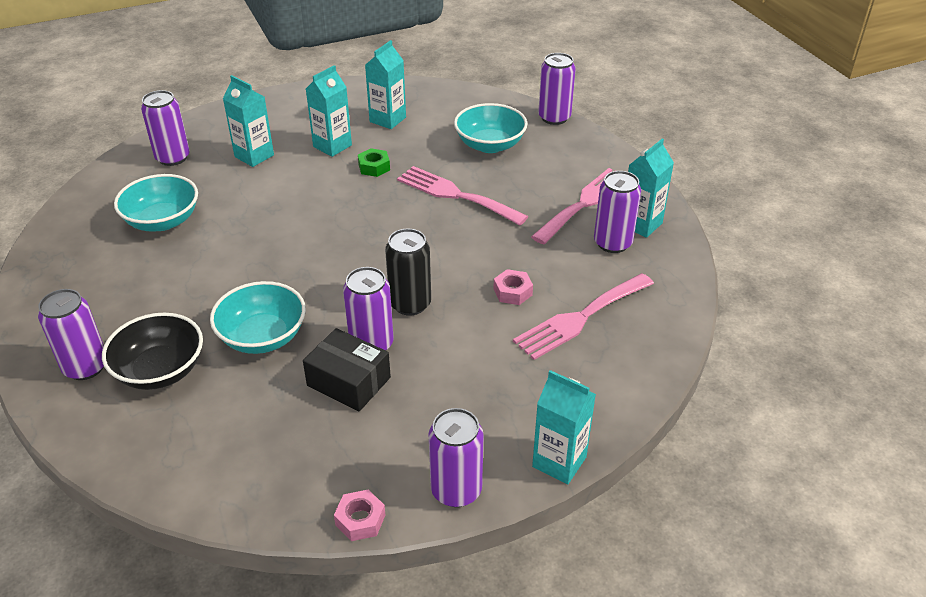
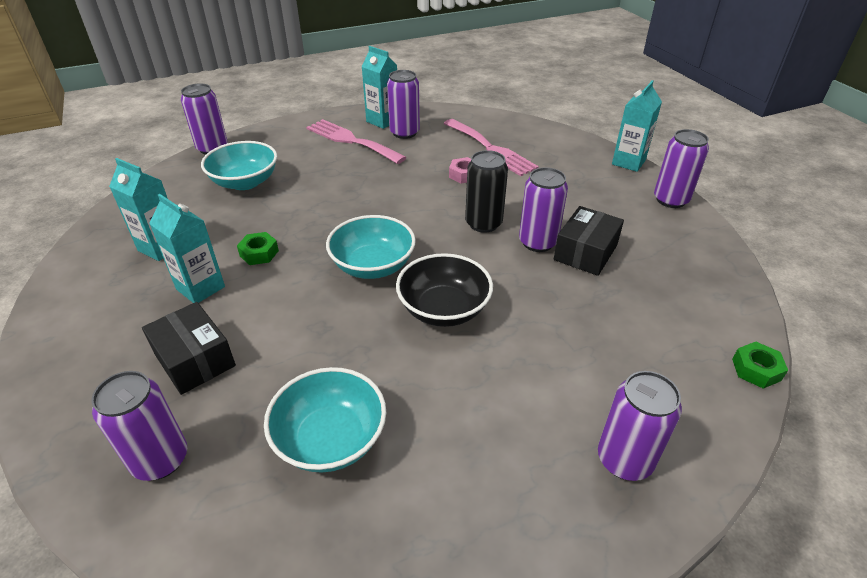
camera: 90 degrees left, 0 degrees up
black bowl [102,313,203,390] -> black bowl moved to [396,253,493,327]
turquoise bowl [210,281,306,354] -> turquoise bowl moved to [326,215,416,279]
turquoise carton [223,75,274,167] -> black box [142,302,236,395]
pink nut [334,490,385,541] -> none
pink fork [397,166,529,226] -> none
none -> green nut [732,342,788,389]

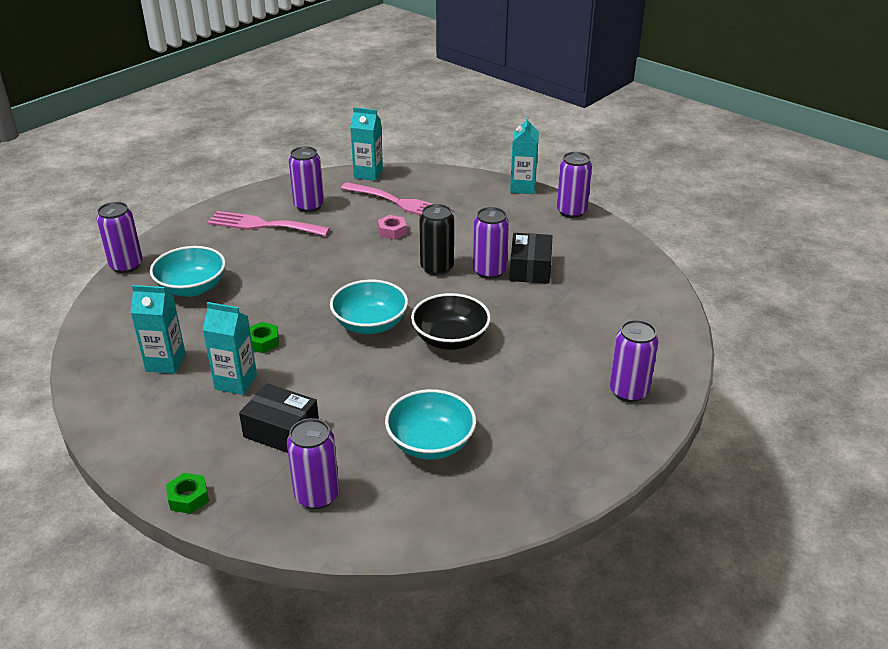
camera: 25 degrees left, 5 degrees down
turquoise carton [361,46,397,129] -> turquoise carton moved to [350,107,383,181]
green nut [732,342,788,389] -> green nut moved to [166,473,209,514]

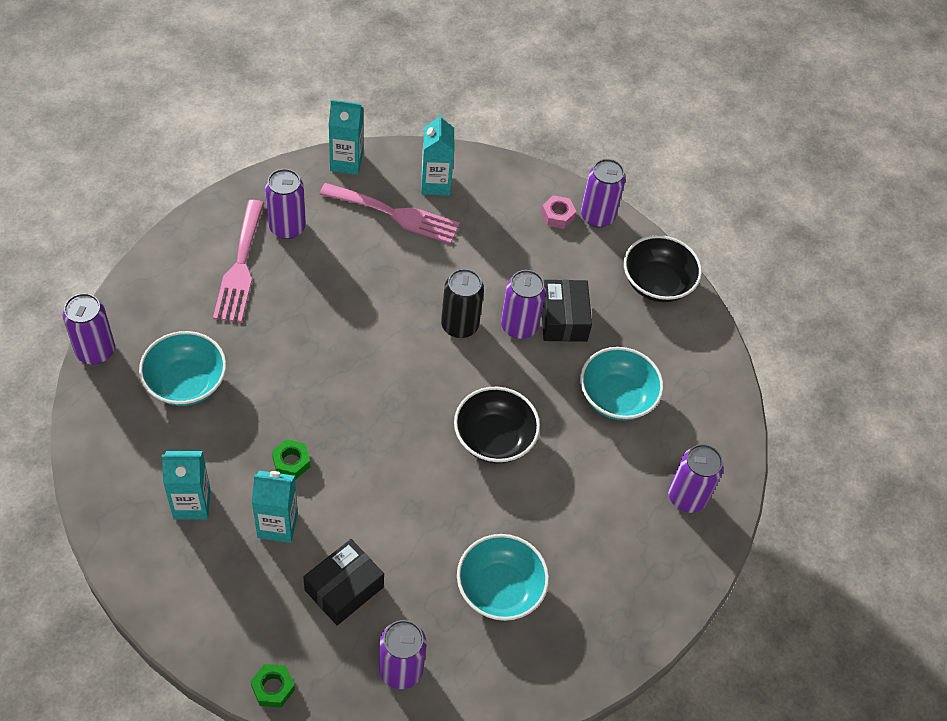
camera: 15 degrees left, 20 degrees up
pink fork [207,211,330,236] -> pink fork turned 90 degrees counterclockwise [213,200,264,323]
black box [239,383,319,453] -> black box turned 60 degrees counterclockwise [303,539,384,625]
turquoise bowl [330,280,408,334] -> turquoise bowl moved to [580,347,664,421]
pink nut [378,215,407,240] -> pink nut moved to [541,195,576,229]
turquoise carton [510,116,539,194] -> turquoise carton moved to [421,113,454,195]
none -> black bowl [624,235,702,302]

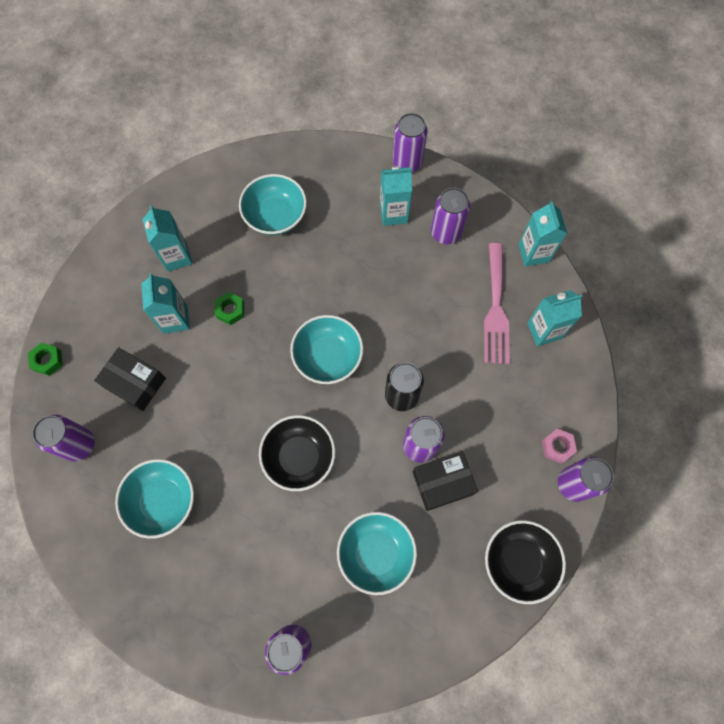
camera: 80 degrees right, 15 degrees up
purple can [63,293,115,364] -> purple can moved to [393,113,427,172]
pink fork [213,200,264,323] -> turquoise carton [380,166,412,226]
none -> turquoise bowl [290,315,363,384]

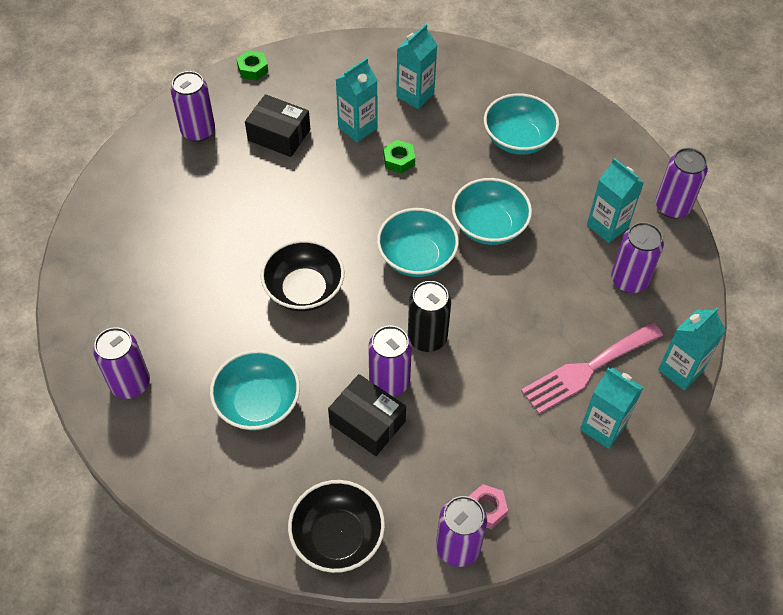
camera: 55 degrees right, 15 degrees down
black box [94,347,166,411] -> black box turned 60 degrees counterclockwise [245,94,310,157]
turquoise bowl [115,459,194,539] -> turquoise bowl moved to [452,178,532,245]

